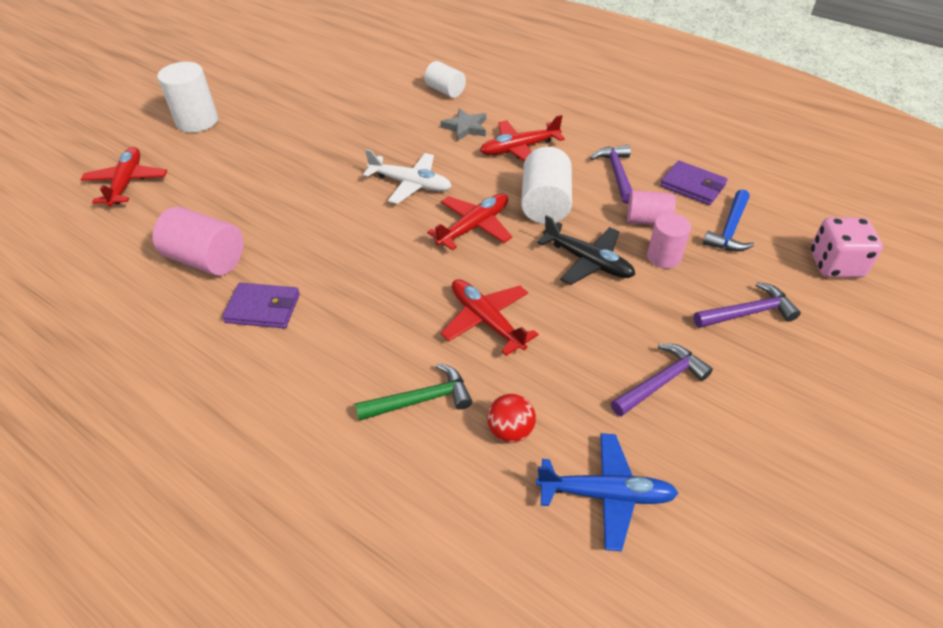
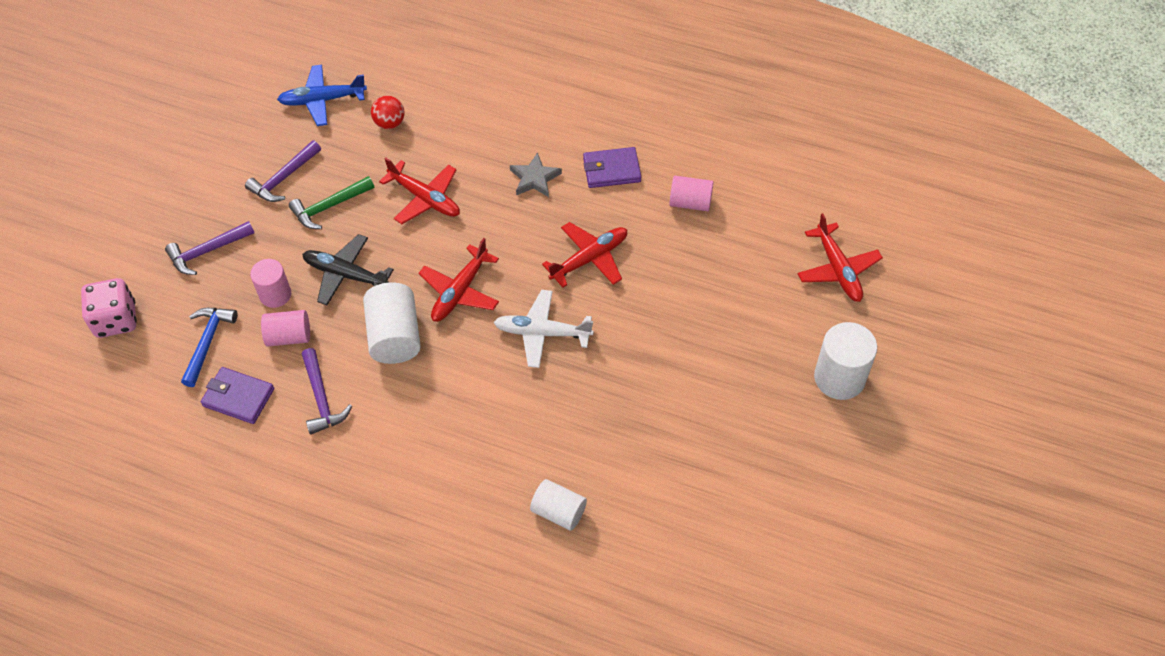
camera: 165 degrees right, 10 degrees up
pink cylinder [152,206,243,276] -> pink cylinder [669,176,713,211], size x0.65
green hammer [355,363,472,421] -> green hammer moved to [289,176,374,229]
grey star [441,108,486,141] -> grey star moved to [510,152,562,197]
red plane [480,115,565,162] -> red plane moved to [542,222,627,288]

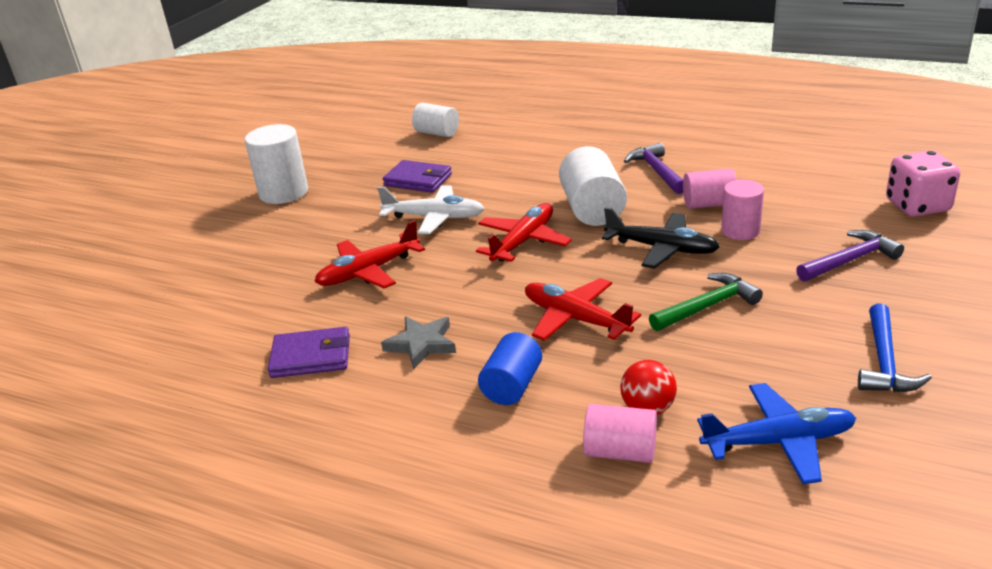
camera: 175 degrees left, 25 degrees down
blue hammer [181,308,238,387] -> blue hammer moved to [858,303,932,393]
purple wallet [201,367,274,424] -> purple wallet moved to [383,160,452,192]
purple hammer [245,140,321,202] -> none
pink cylinder [669,176,713,211] -> pink cylinder moved to [583,404,657,463]
red plane [798,213,883,302] -> none
white cylinder [814,322,877,400] -> white cylinder moved to [245,124,308,204]
none -> blue cylinder [478,332,542,405]

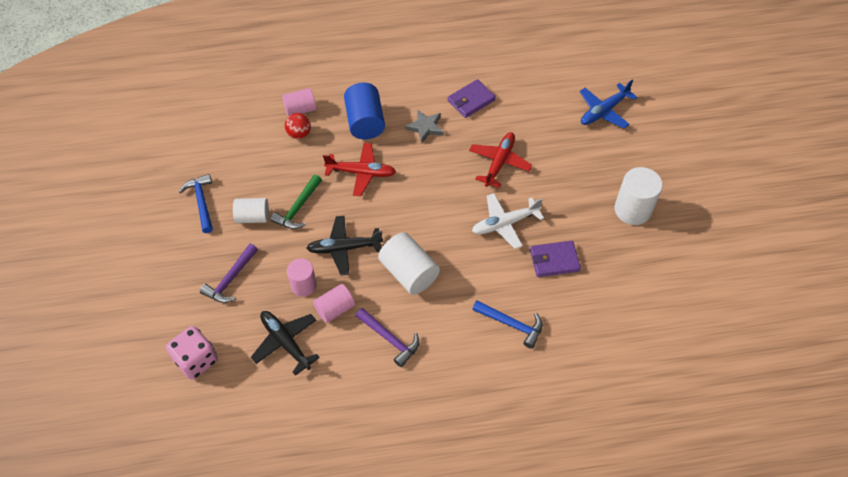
camera: 145 degrees right, 25 degrees up
white cylinder [412,103,459,137] -> white cylinder moved to [233,198,269,223]
red plane [476,203,572,262] -> none
blue cylinder [478,332,542,405] -> blue cylinder [344,83,385,139], size x1.53
blue plane [697,383,856,484] -> blue plane moved to [580,80,637,129]
none -> black plane [251,311,320,376]
none -> blue hammer [472,300,542,349]

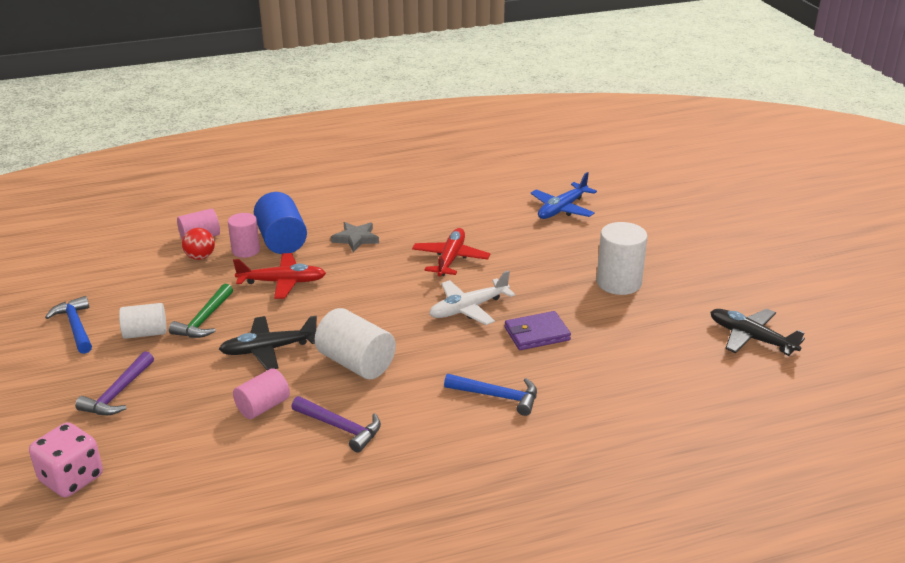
camera: 10 degrees left, 25 degrees down
black plane [251,311,320,376] -> black plane moved to [710,309,805,356]
pink cylinder [287,258,317,296] -> pink cylinder moved to [228,213,260,258]
purple wallet [448,79,496,118] -> none

